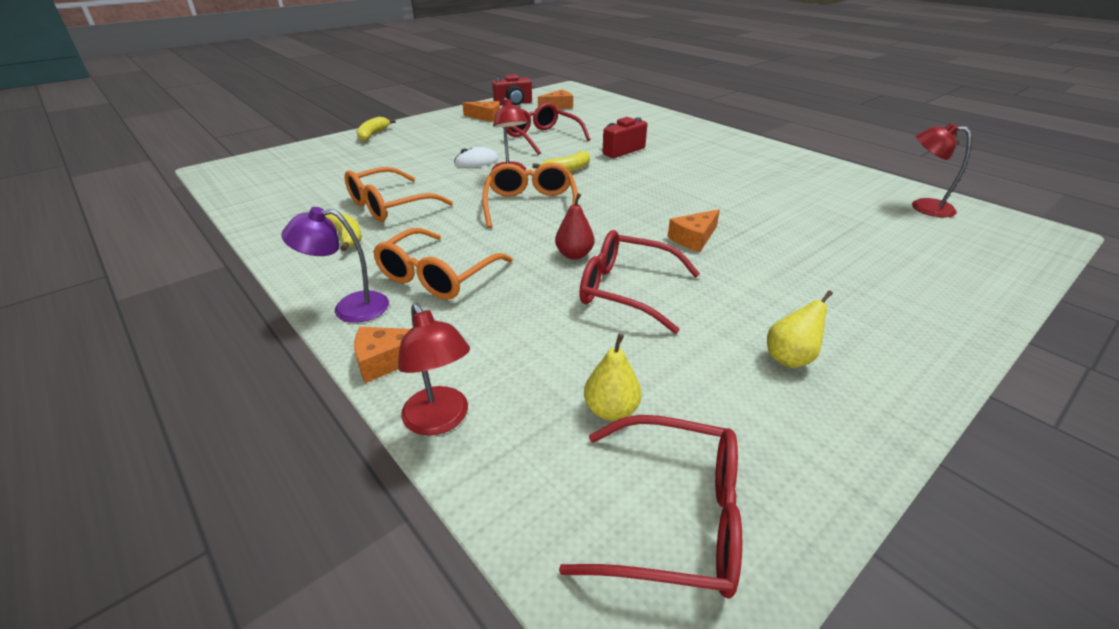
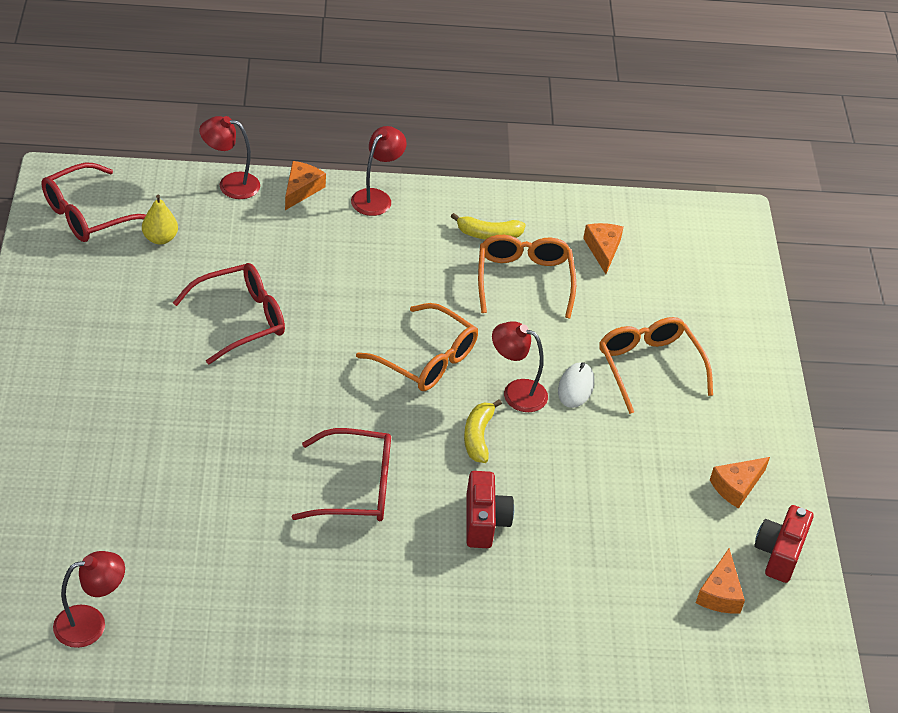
camera: 125 degrees right, 10 degrees up
purple lamp [281,207,389,323] -> red lamp [351,126,406,216]
yellow banana [357,117,396,141] -> none
orange glasses [373,228,513,300] -> orange glasses moved to [599,317,713,414]
red glasses [507,103,591,155] -> red glasses moved to [292,428,391,521]
red pear [555,193,595,259] -> none
orange cheese [668,209,720,252] -> orange cheese moved to [583,223,623,274]
yellow pear [767,290,833,368] -> none

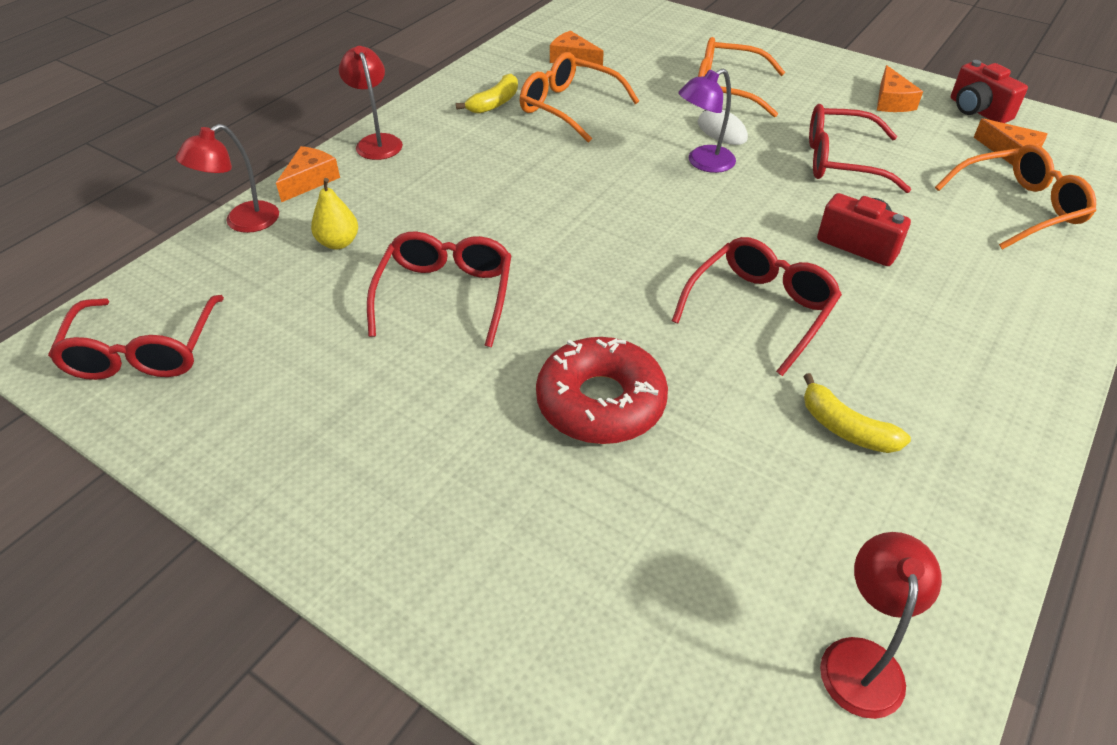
camera: 50 degrees left, 0 degrees up
yellow pear [142,195,178,245] -> yellow pear moved to [311,178,358,249]
orange cheese [285,161,326,210] -> orange cheese turned 60 degrees clockwise [276,146,340,202]
orange glasses [356,303,478,391] -> orange glasses moved to [935,144,1096,249]
yellow banana [464,399,502,463] -> yellow banana moved to [803,373,911,453]
red lamp [492,321,548,412] -> purple lamp [678,69,736,173]
none -> red donut [536,337,668,444]
none -> red glasses [809,104,911,193]

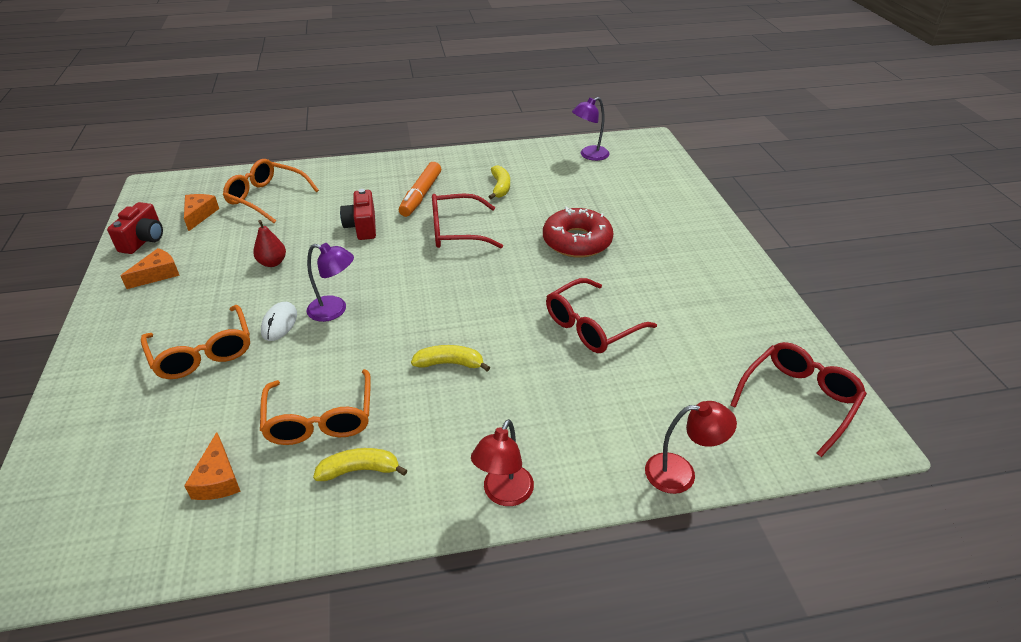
camera: 135 degrees left, 5 degrees down
orange cheese [276,146,340,202] -> none
yellow pear [311,178,358,249] -> none
red glasses [809,104,911,193] -> red pear [253,220,286,267]
red lamp [820,532,942,719] -> purple lamp [572,97,609,161]
none -> orange marker [399,162,441,217]
none -> yellow banana [411,345,490,371]

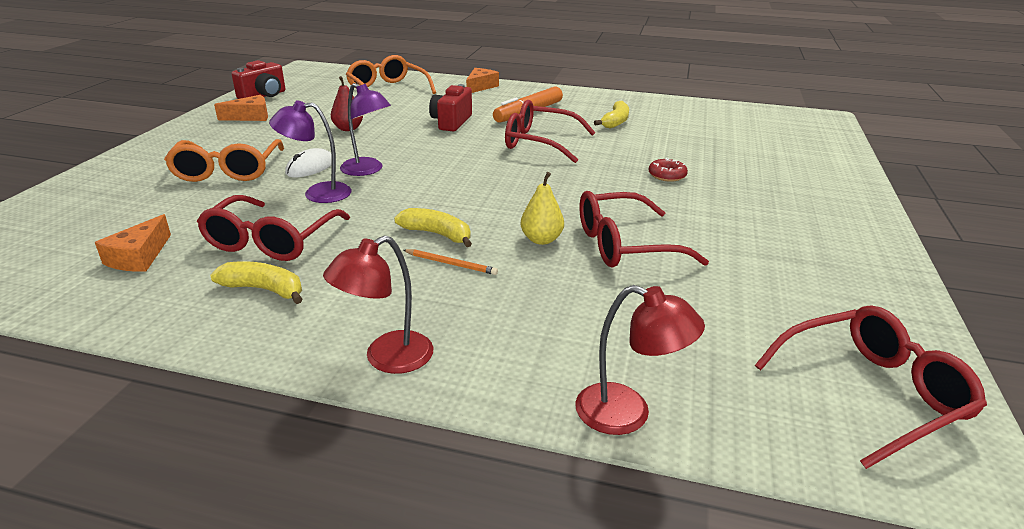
camera: 25 degrees right, 10 degrees down
orange cheese [184,194,219,231] -> orange cheese moved to [466,68,499,93]
orange glasses [260,369,371,445] -> red glasses [197,195,350,261]
red donut [543,207,614,258] -> red donut [648,158,688,182], size x0.45
purple lamp [572,97,609,161] -> purple lamp moved to [269,100,352,203]
none -> orange pencil [403,249,498,275]
none -> yellow pear [521,172,564,245]

